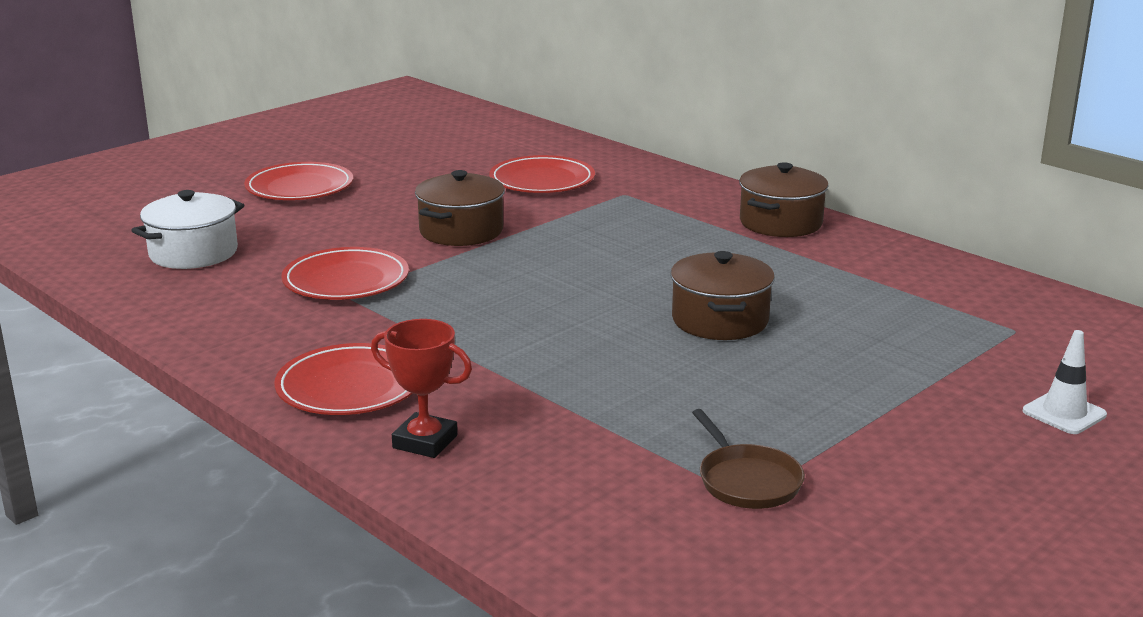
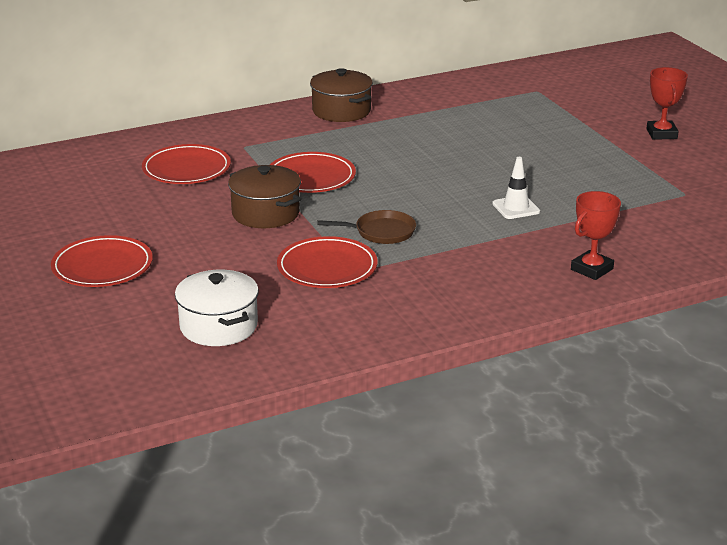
camera: 70 degrees left, 5 degrees up
red plate [274,343,413,415] -> red plate moved to [270,152,356,193]
brown pot [671,251,775,340] -> none
brown pan [692,409,805,509] -> brown pan moved to [317,210,416,244]
white traffic cone [1023,330,1107,434] -> white traffic cone moved to [492,157,540,219]
none -> red trophy [647,67,688,140]

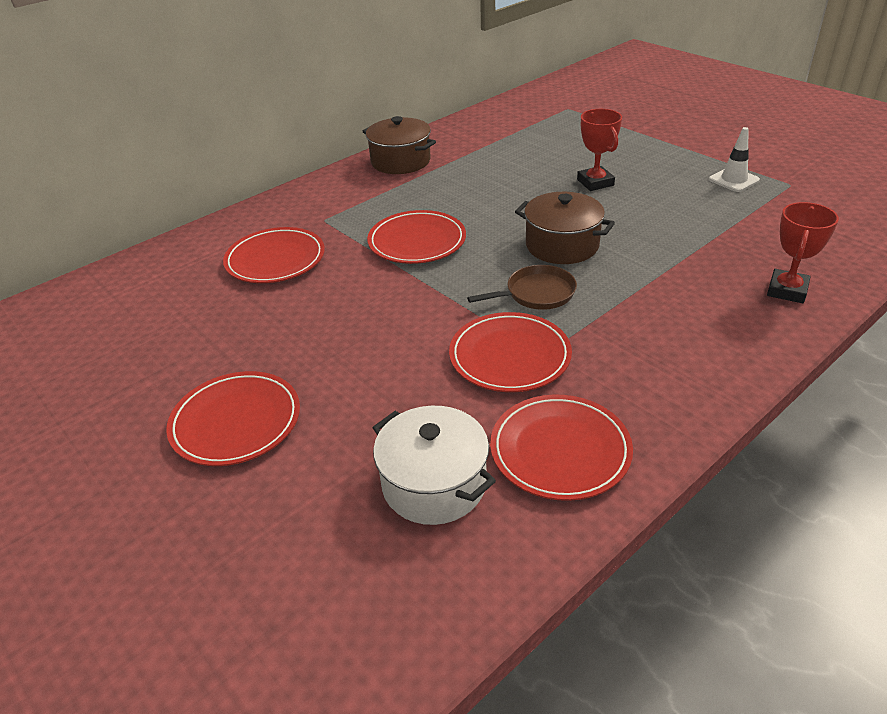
camera: 15 degrees left, 10 degrees up
brown pot [228,165,301,228] -> brown pot moved to [515,192,615,264]
white traffic cone [492,157,540,219] -> white traffic cone moved to [709,127,760,192]
red trophy [647,67,688,140] -> red trophy moved to [577,109,622,191]
none -> red plate [490,395,633,501]

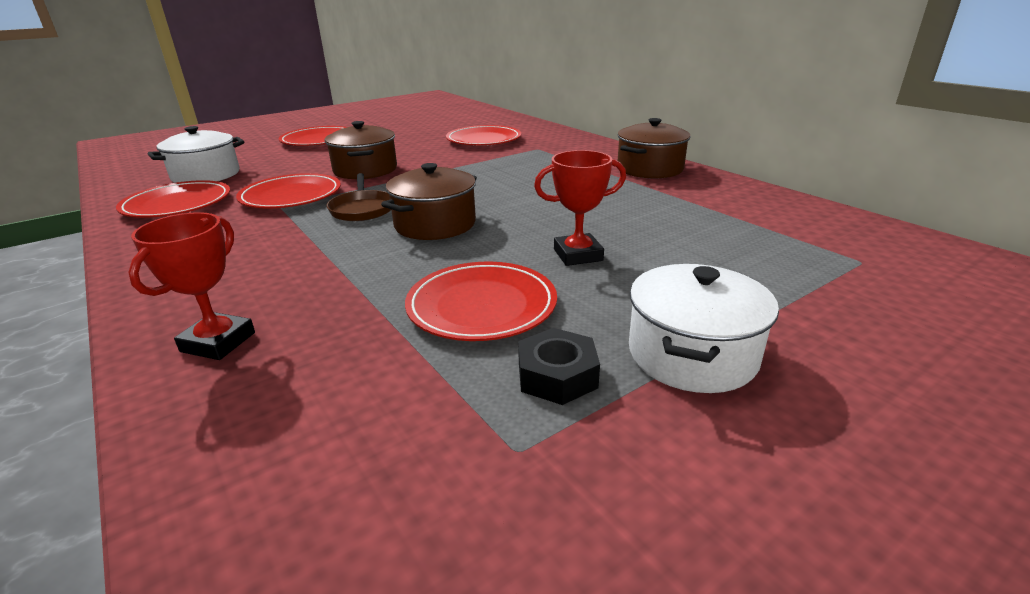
camera: 95 degrees right, 10 degrees down
red plate [367,210,466,264] -> red plate moved to [405,262,557,341]
white traffic cone [709,127,760,192] -> black nut [518,328,600,405]
red trophy [767,202,839,303] -> red trophy turned 75 degrees clockwise [128,212,255,360]
none -> brown pot [325,121,397,179]
none -> white pot [629,264,779,393]

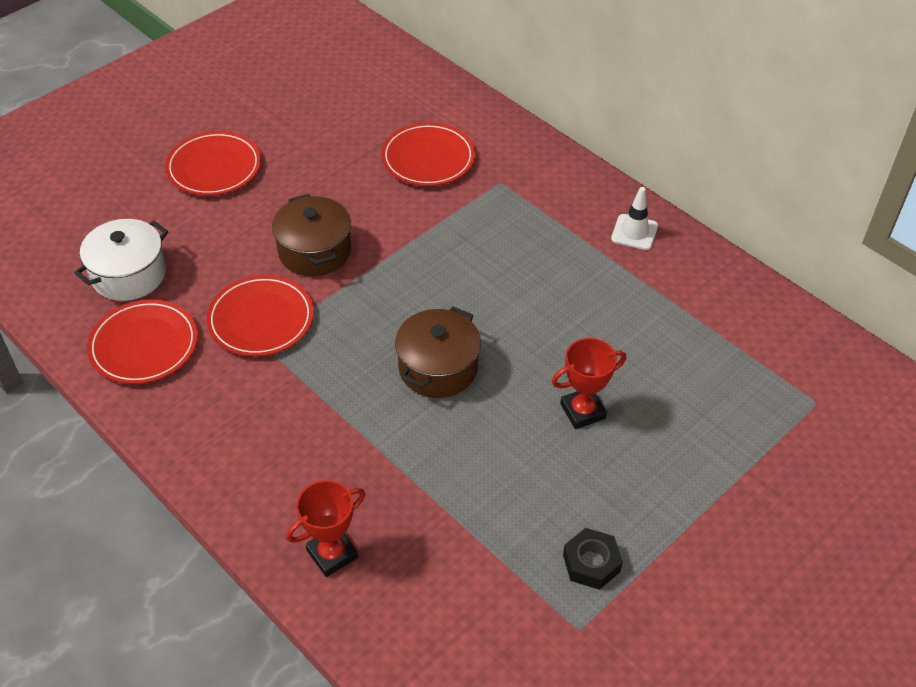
camera: 10 degrees left, 20 degrees up
red trophy [128,212,255,360] -> red trophy turned 45 degrees clockwise [286,480,365,577]
brown pan [326,173,391,221] -> none
red plate [405,262,557,341] -> none
brown pot [617,118,690,178] -> white traffic cone [611,187,658,250]
white pot [629,264,779,393] -> none

